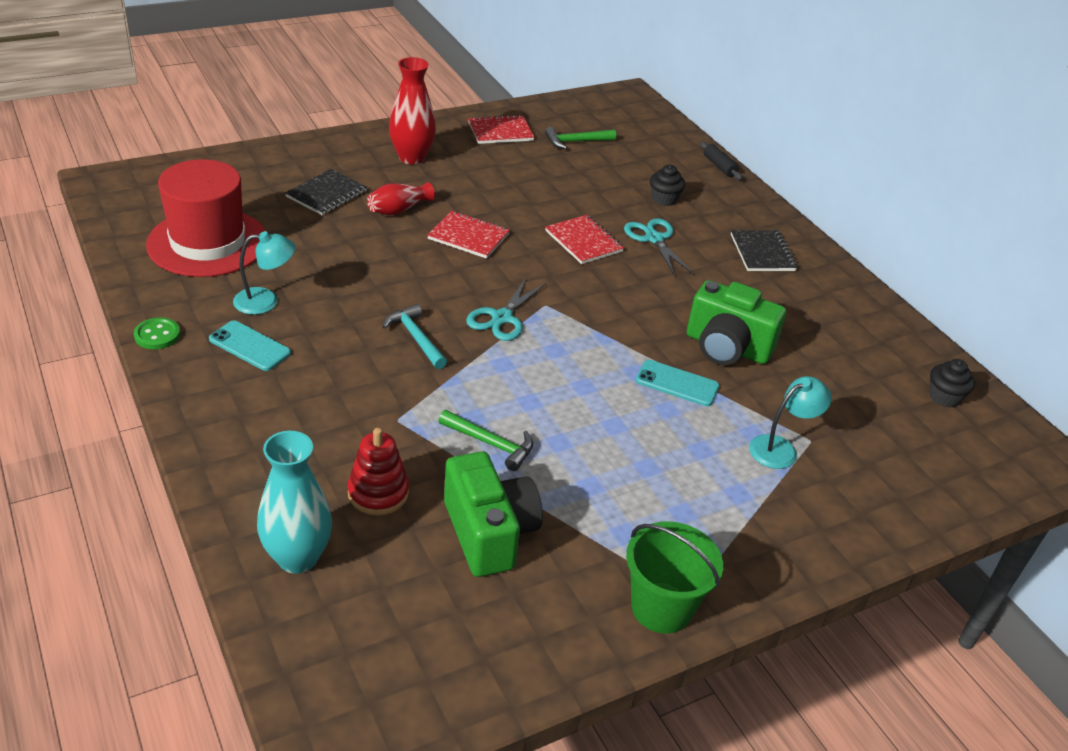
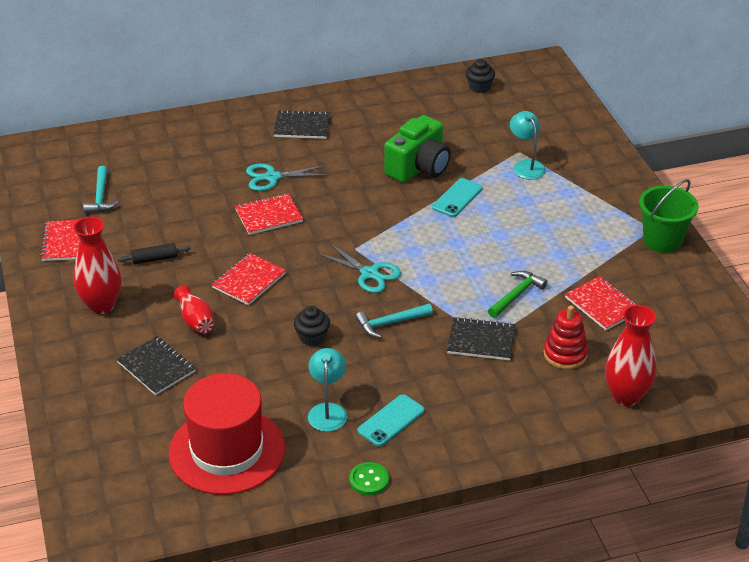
camera: 75 degrees left, 0 degrees up
turquoise vase [257,431,332,574] -> red vase [605,305,656,406]
green camera [444,451,543,577] -> red notebook [565,276,637,330]
green hammer [545,127,616,149] -> turquoise hammer [83,166,119,213]
black cupcake [650,164,685,206] -> black cupcake moved to [294,306,330,346]
black rolling pin [700,142,742,180] -> black rolling pin moved to [117,243,191,264]
none -> black notebook [447,317,515,361]

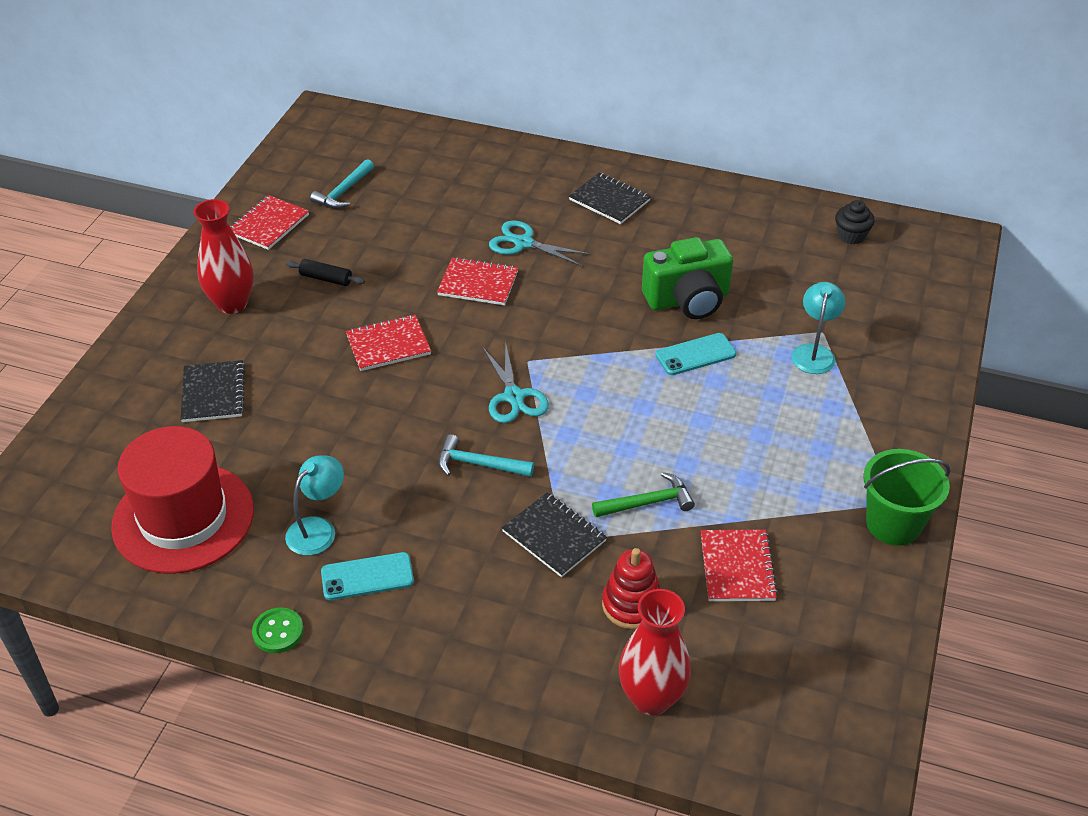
camera: 35 degrees right, 5 degrees up
red vase [174,285,214,333] -> none
black cupcake [294,306,330,346] -> none

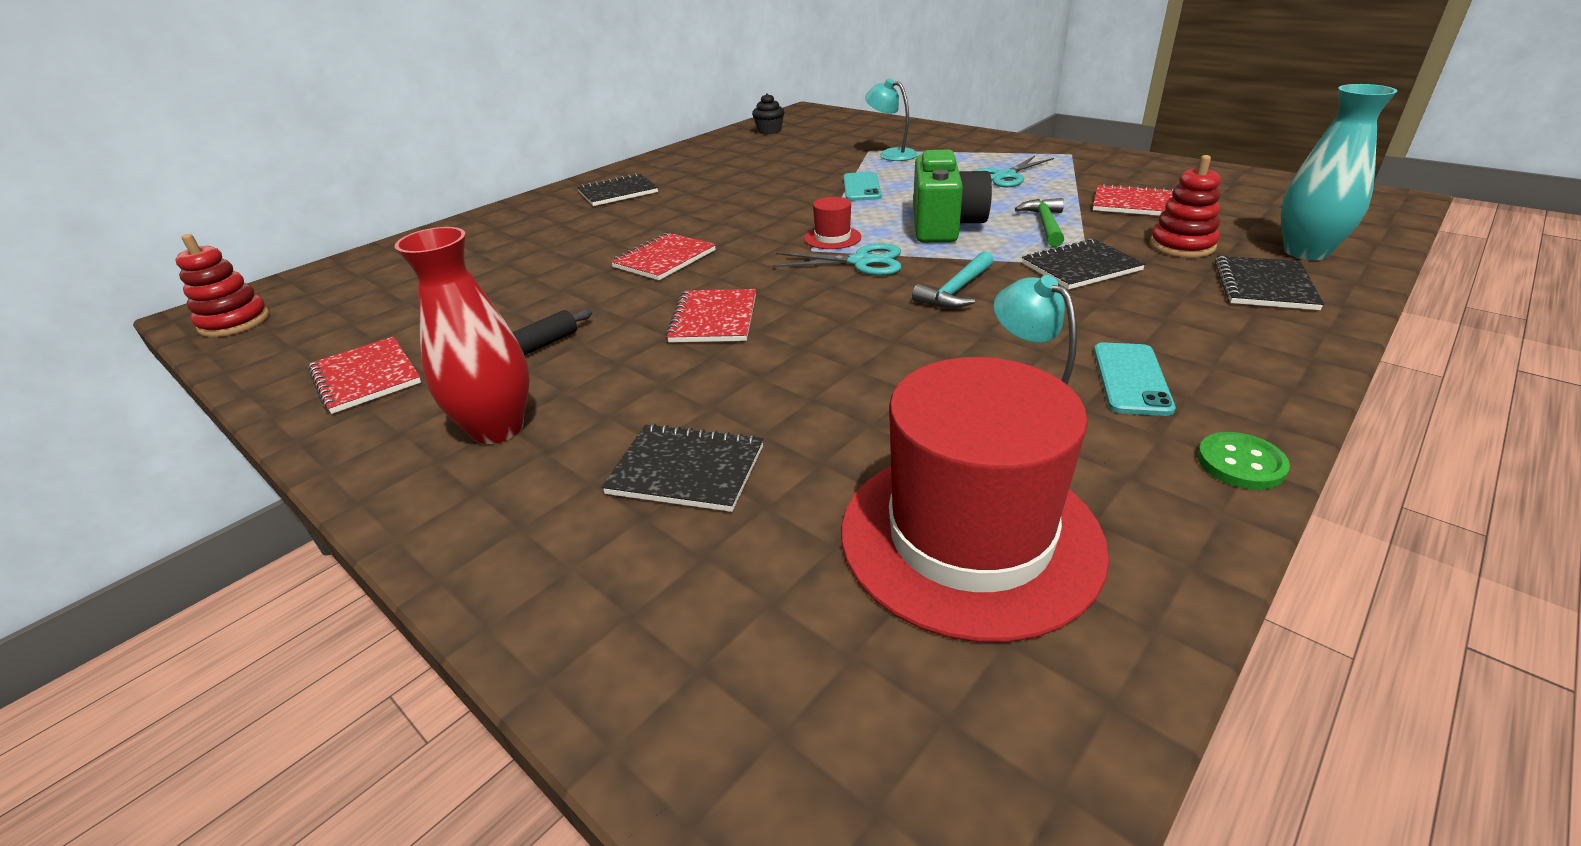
camera: 65 degrees left, 10 degrees down
turquoise hammer [310,159,374,209] -> none
turquoise scissors [489,220,590,266] -> turquoise scissors moved to [974,156,1054,187]
red vase [619,589,691,715] -> turquoise vase [1281,84,1397,260]
green camera [642,237,733,319] -> green camera moved to [913,149,992,243]
green bucket [863,449,950,546] -> none
none -> red stacking toy [175,234,269,337]
none -> red hat [804,197,862,249]
none -> black notebook [1215,256,1324,310]

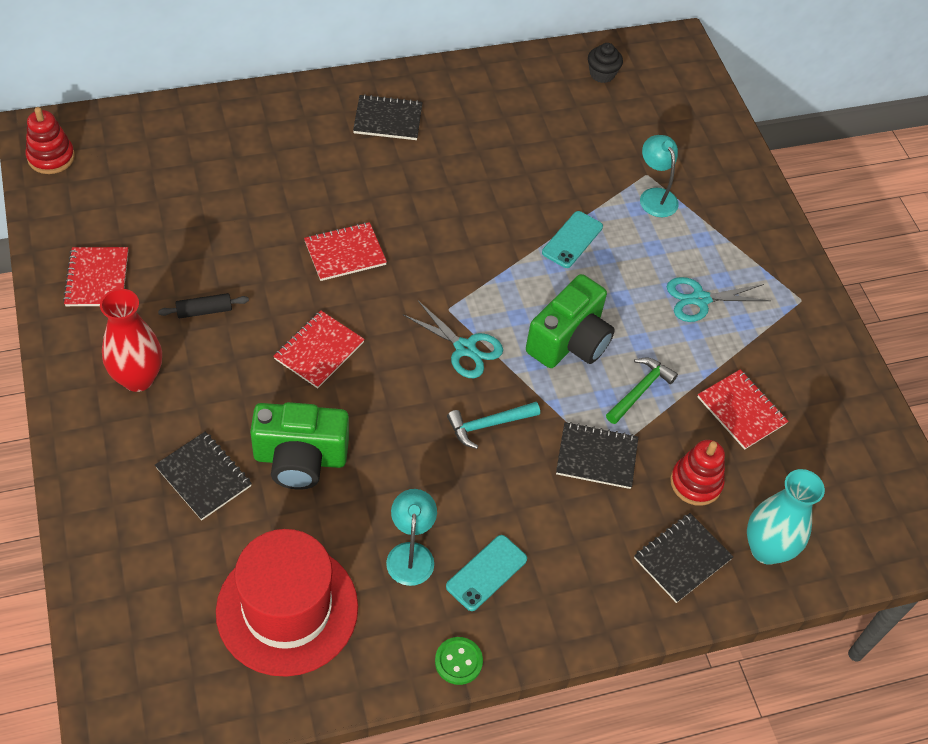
camera: 25 degrees right, 20 degrees up
red hat [804,197,862,249] -> none
none -> green camera [250,402,349,490]

